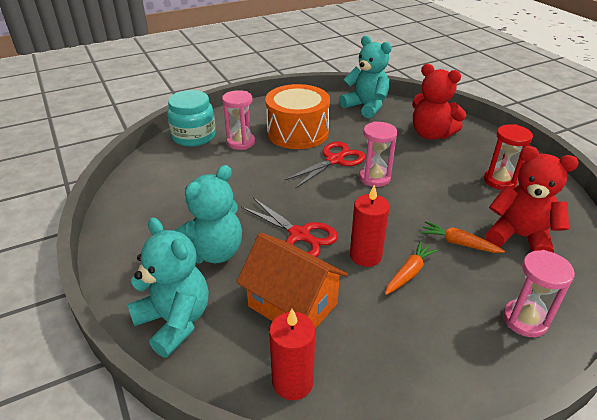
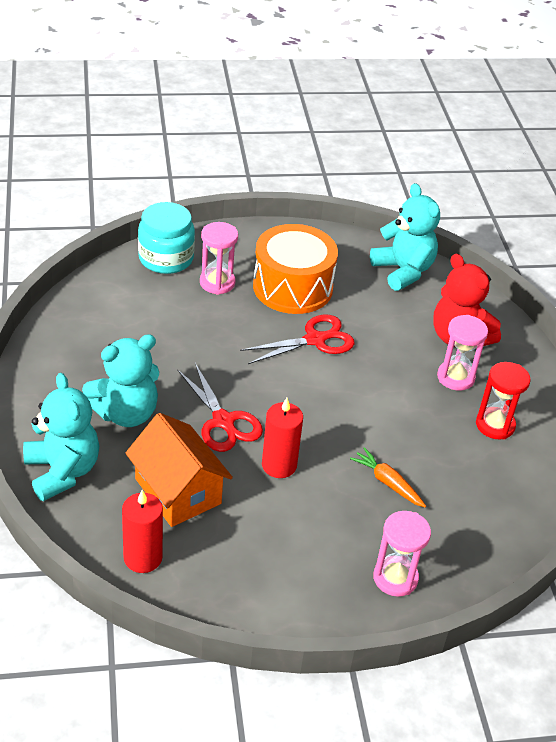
camera: 15 degrees right, 5 degrees up
pink hourglass [359,121,397,187] -> pink hourglass moved to [437,315,488,391]
orange carrot [385,241,438,295] -> none
red teddy bear [485,146,579,253] -> none

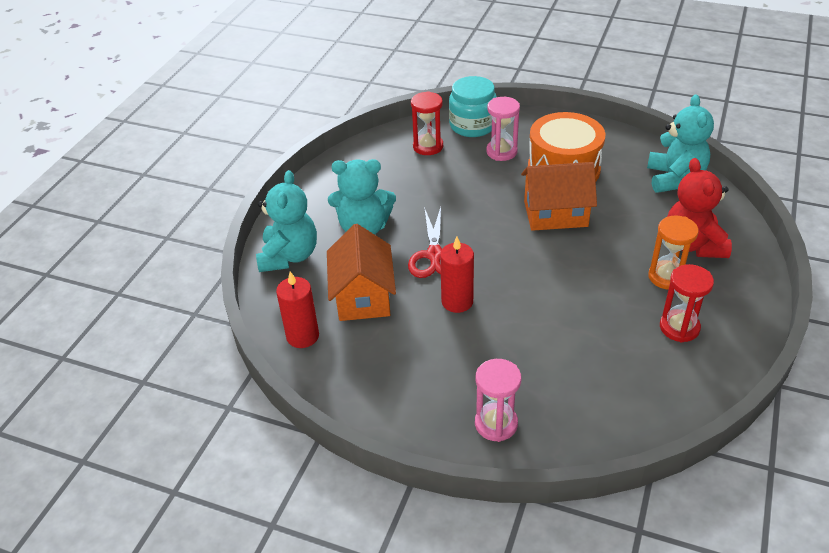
camera: 35 degrees right, 0 degrees up
red scissors [240,315,355,364] -> orange house [521,162,597,231]
orange carrot [350,447,426,507] -> none
pink hourglass [437,315,488,391] -> orange hourglass [648,216,699,290]
none -> red hourglass [411,91,443,155]

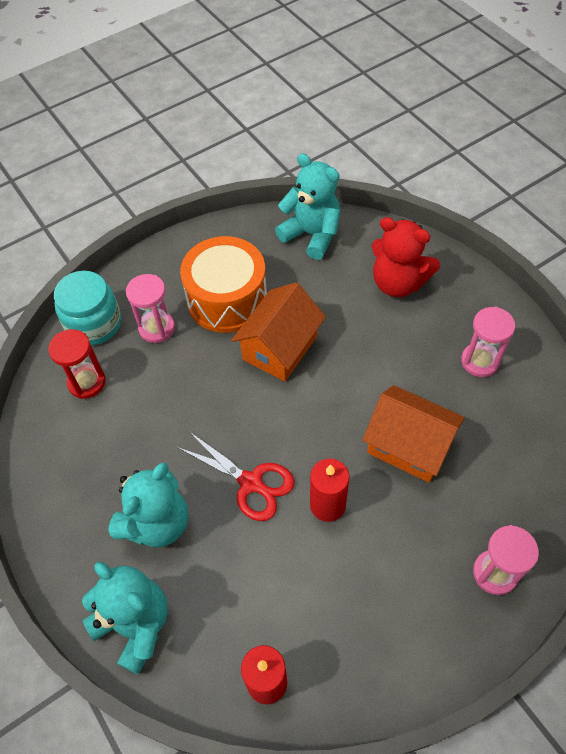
camera: 55 degrees left, 15 degrees up
orange house [327,224,396,321] -> orange house moved to [362,385,465,483]
orange hourglass [648,216,699,290] -> none
red hourglass [660,264,714,342] -> pink hourglass [461,307,515,377]

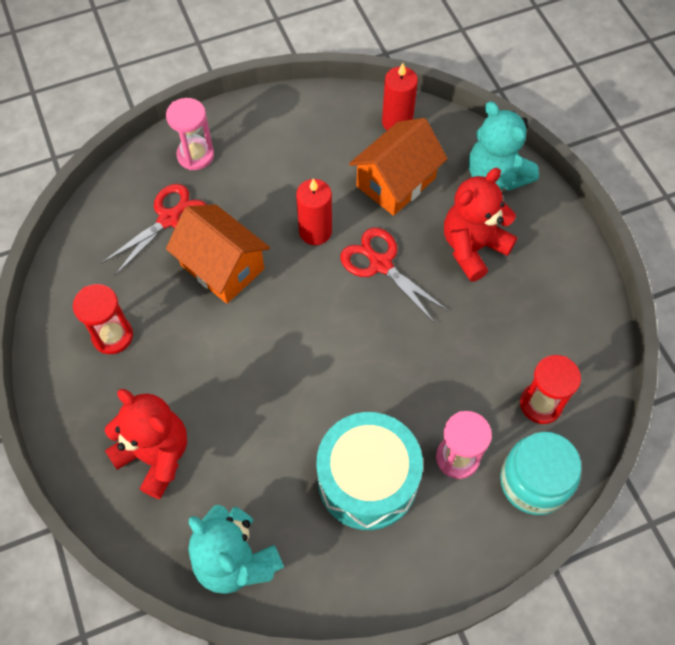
camera: 170 degrees left, 5 degrees up
turquoise teddy bear [108,462,188,548] -> red teddy bear [444,168,517,282]
orange drum [180,236,267,333] -> turquoise drum [316,412,423,530]
orange house [232,282,326,381] -> orange house moved to [349,118,448,216]
pink hourglass [461,307,515,377] -> red hourglass [73,284,133,354]
none -> red scissors [101,184,207,276]

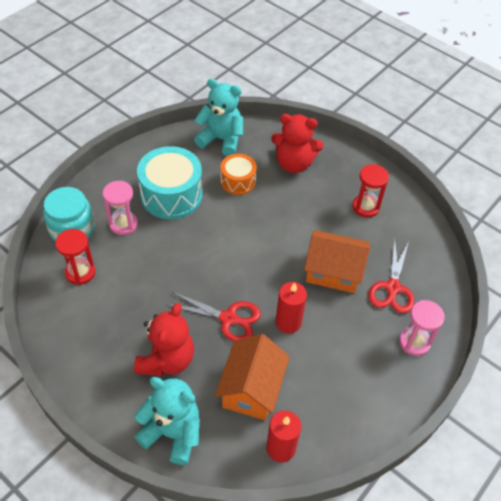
camera: 150 degrees right, 10 degrees down
none -> orange drum [220,154,257,195]

